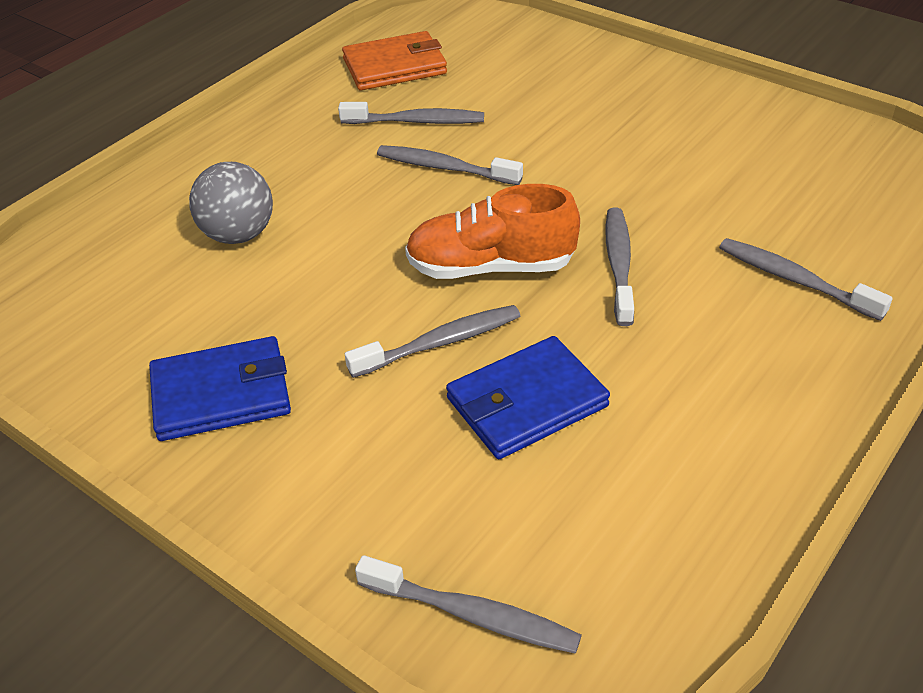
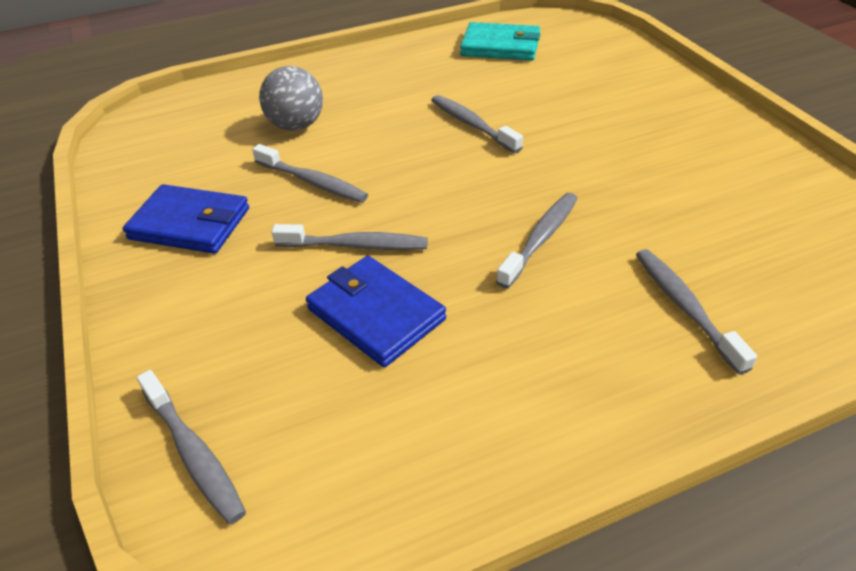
camera: 30 degrees right, 0 degrees up
grey toothbrush [338,102,484,124] -> grey toothbrush moved to [252,144,368,203]
orange wallet [342,31,447,90] -> turquoise wallet [460,22,540,61]
orange shoe [405,184,580,279] -> none
blue wallet [446,336,610,459] -> blue wallet turned 45 degrees clockwise [306,256,446,367]

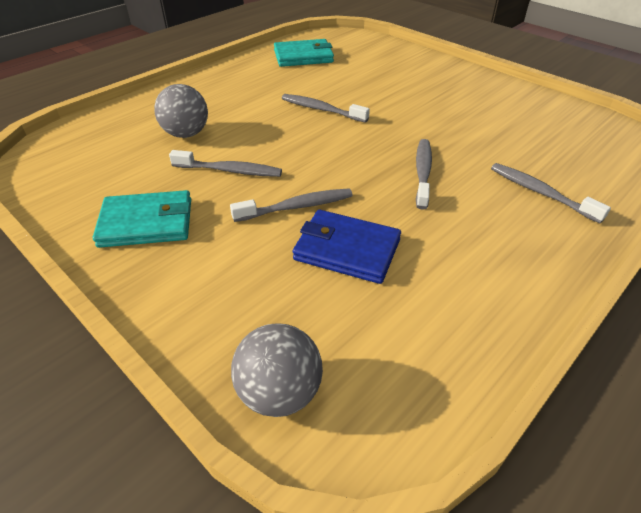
camera: 25 degrees left, 0 degrees up
blue wallet [123,184,249,254] -> turquoise wallet [93,190,191,248]
grey toothbrush [137,370,246,525] -> grey ball [231,323,323,417]

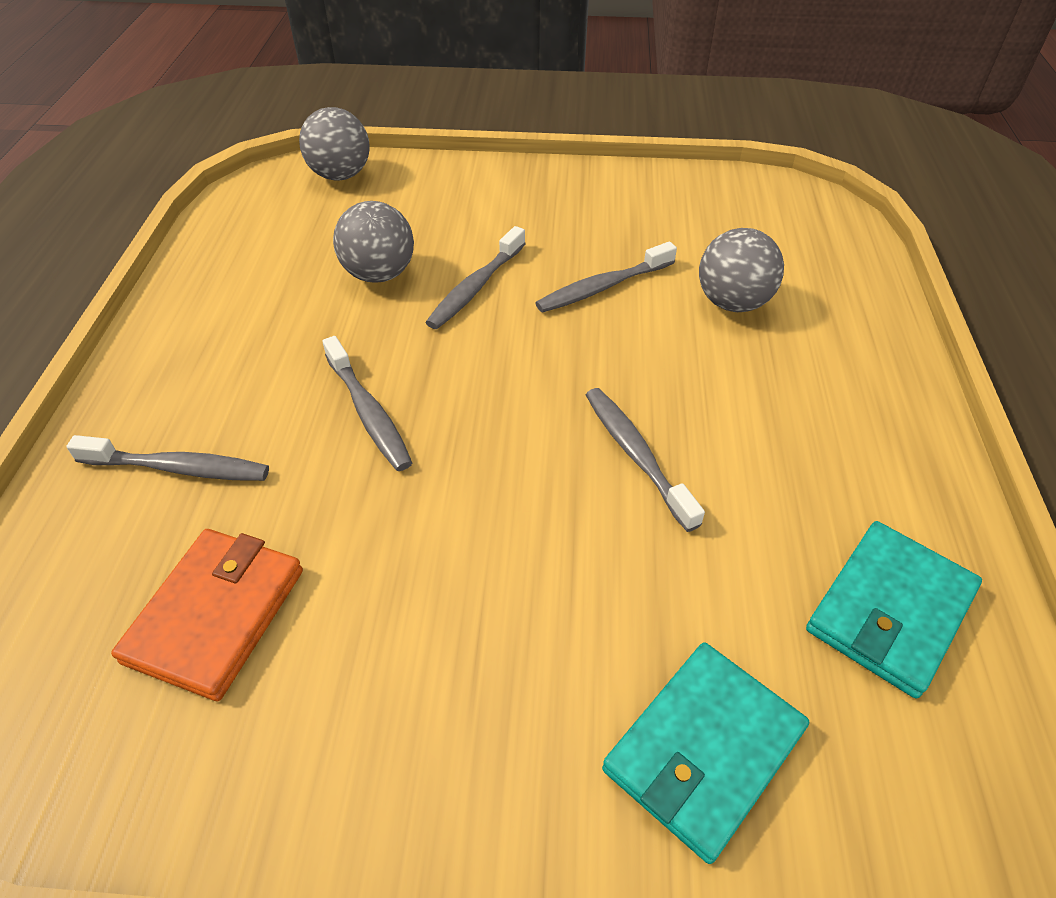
camera: 140 degrees right, 5 degrees up
turquoise wallet [93,190,191,248] -> turquoise wallet moved to [602,643,809,864]
grey toothbrush [282,94,370,123] -> grey toothbrush turned 105 degrees counterclockwise [586,388,705,532]
blue wallet [293,210,401,284] -> grey ball [333,201,414,283]
none -> orange wallet [111,529,303,701]

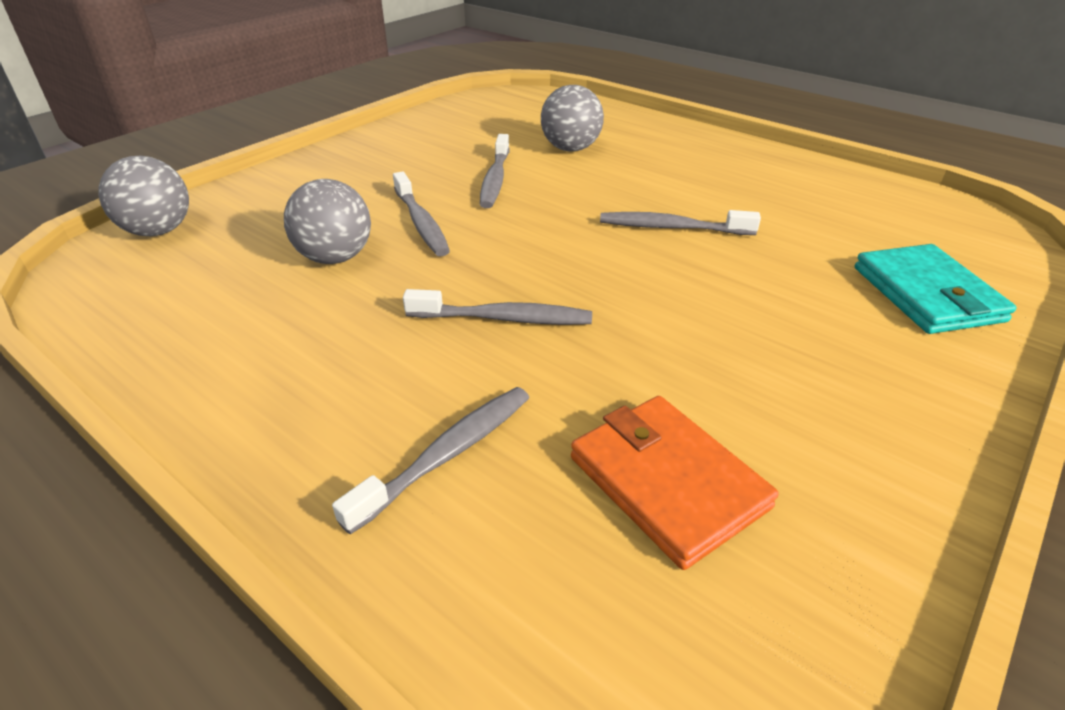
camera: 55 degrees left, 10 degrees down
turquoise wallet [806,521,982,699] -> none

